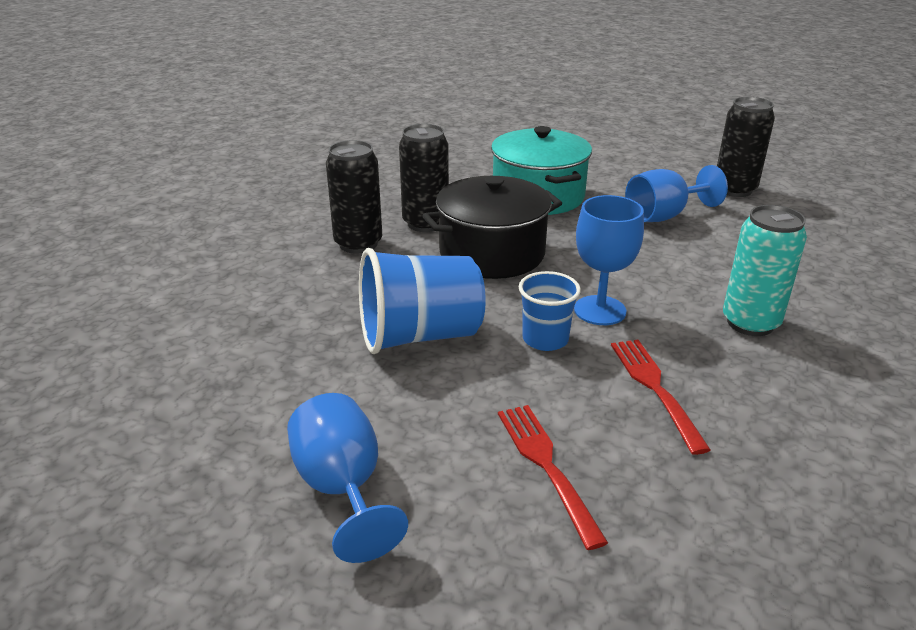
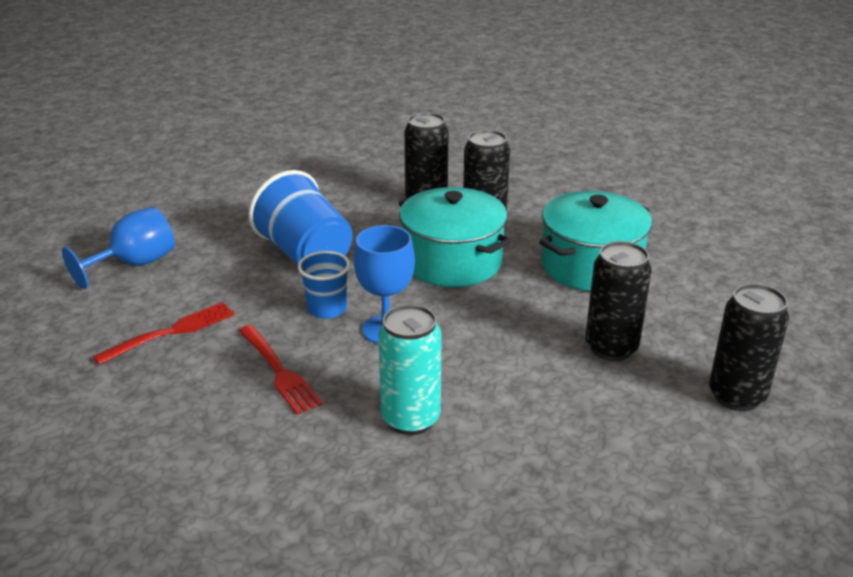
camera: 70 degrees right, 0 degrees up
black pot [422,176,562,279] -> turquoise pot [399,187,511,287]
red fork [611,340,711,455] -> red fork turned 90 degrees clockwise [239,325,323,415]
blue goblet [625,165,728,222] -> black can [585,241,652,361]

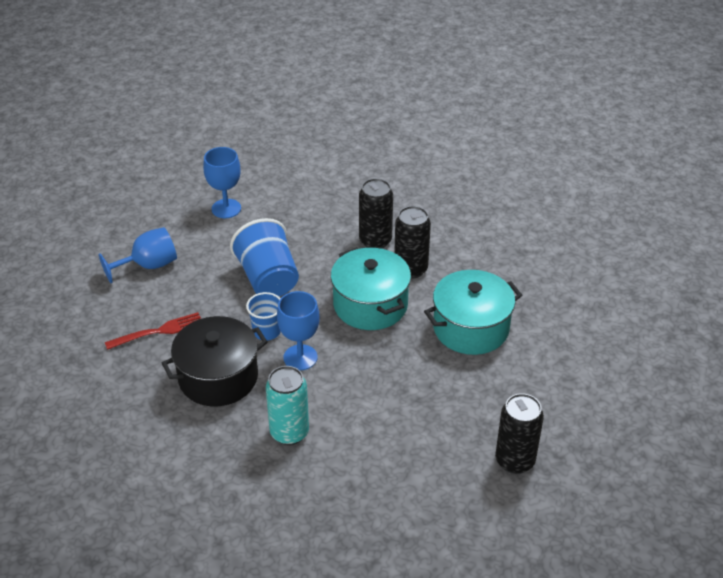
camera: 15 degrees right, 10 degrees up
red fork [239,325,323,415] -> black pot [162,316,268,406]
black can [585,241,652,361] -> none
none -> blue goblet [203,147,241,218]

